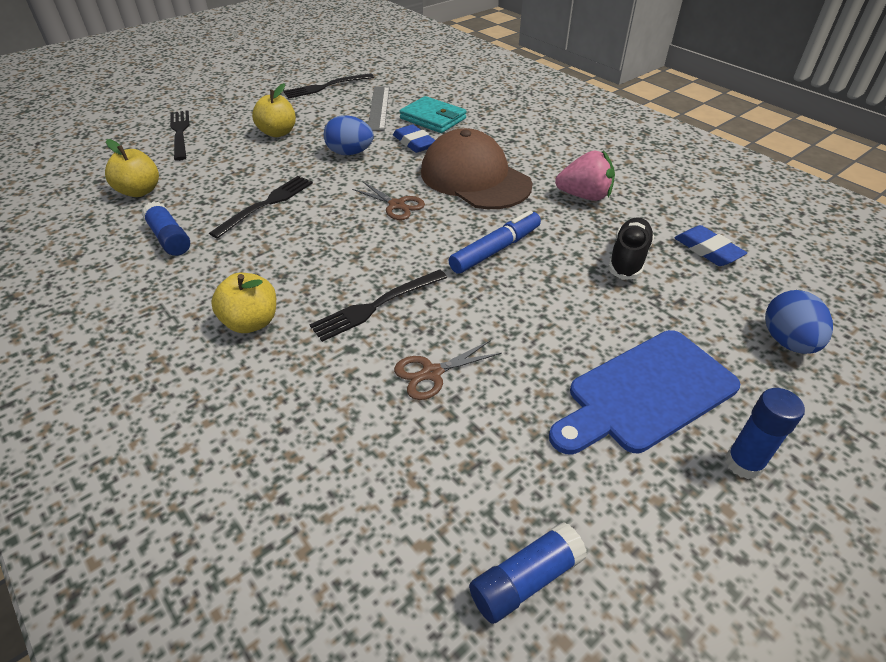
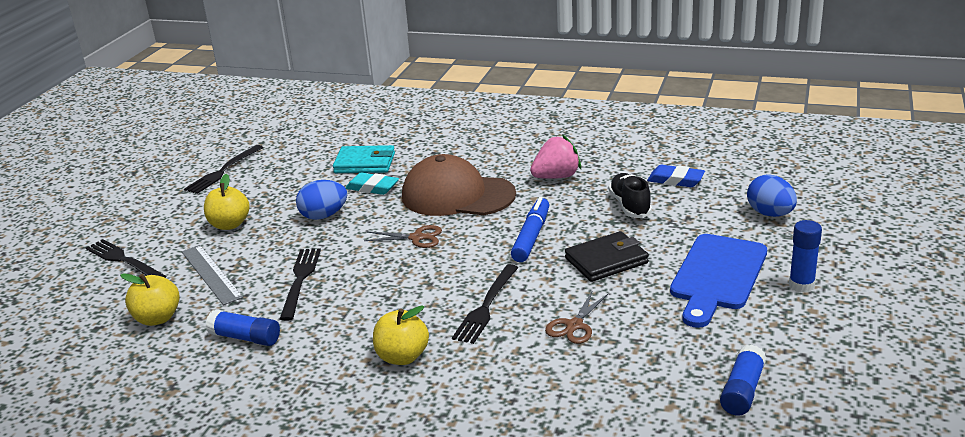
camera: 30 degrees left, 15 degrees down
grey ruler [368,87,390,131] -> grey ruler moved to [182,245,243,305]
blue eraser [393,124,435,153] -> turquoise eraser [346,172,399,195]
none -> black wallet [565,231,649,282]

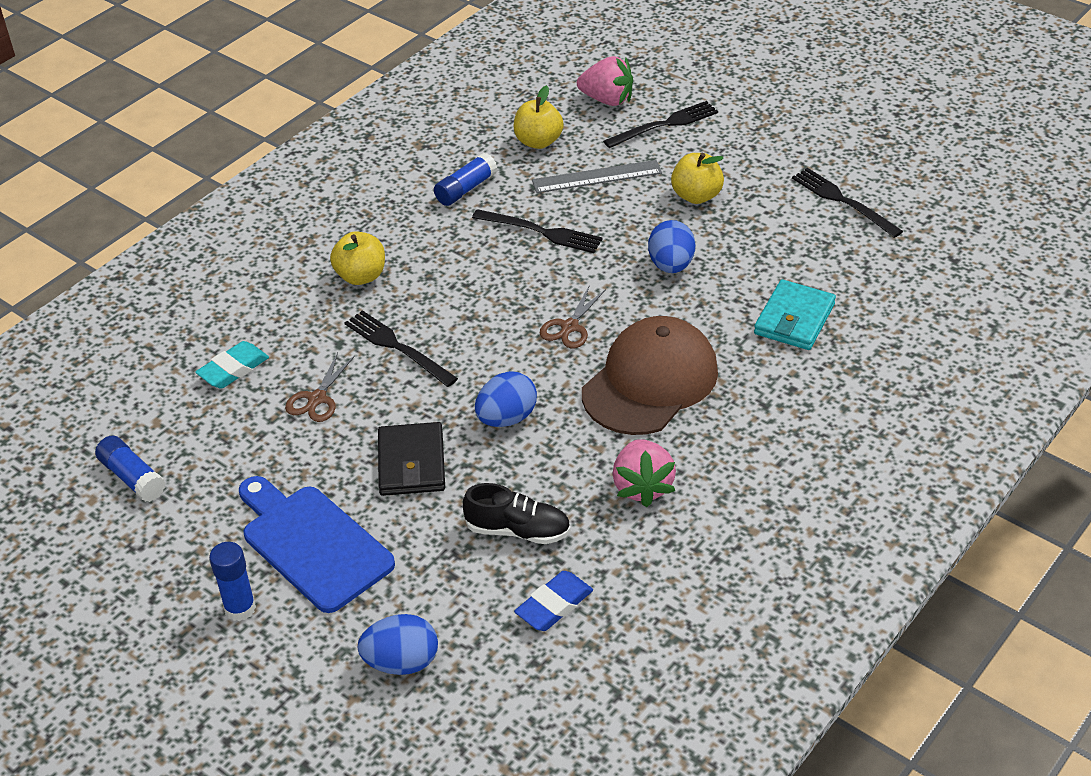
camera: 110 degrees right, 15 degrees up
turquoise eraser [346,172,399,195] -> turquoise eraser moved to [195,341,269,389]
blue marker [511,197,549,262] -> blue egg [475,371,537,427]
brown scissors [545,292,608,344] -> brown scissors turned 120 degrees counterclockwise [285,352,355,422]
none -> pink strawberry [577,56,633,106]

